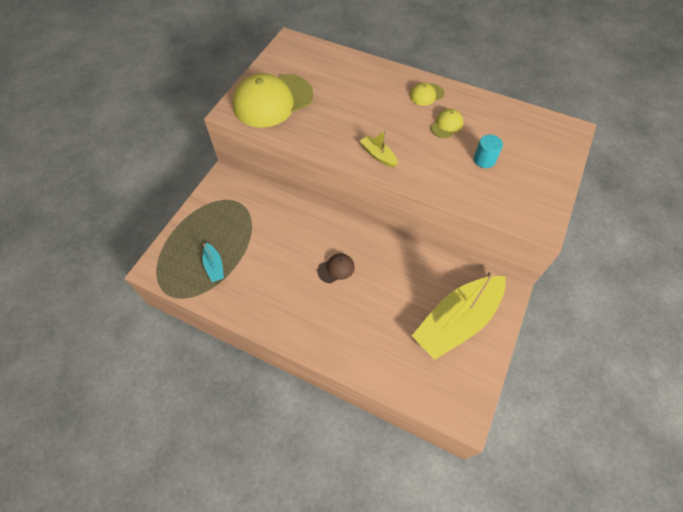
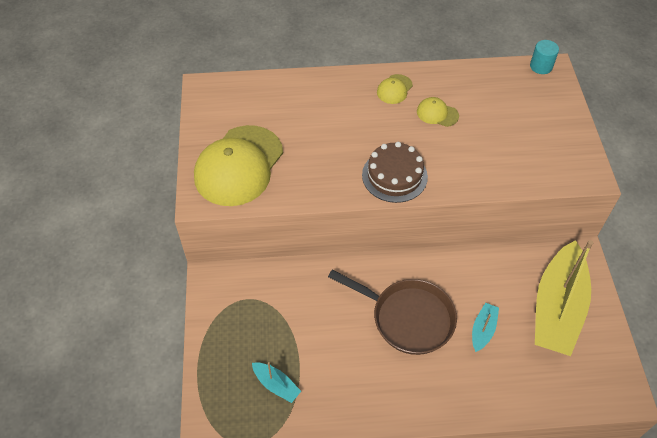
camera: 30 degrees left, 5 degrees down
brown cap [317,253,355,283] -> brown pan [328,270,457,355]
yellow boat [360,130,398,167] -> brown cake [362,142,428,203]
yellow cap [431,109,464,138] -> yellow cap turned 75 degrees counterclockwise [417,97,459,127]
turquoise cylinder [474,135,503,168] -> turquoise cylinder moved to [530,40,559,74]
none -> turquoise boat [472,303,499,352]

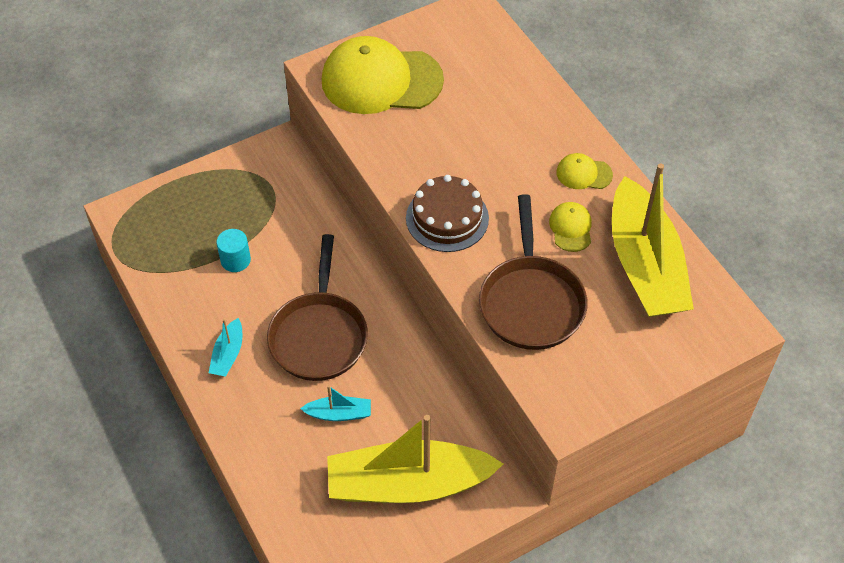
camera: 65 degrees right, 0 degrees up
turquoise boat [252,362,301,403] -> turquoise boat moved to [209,318,242,377]
turquoise cylinder [530,40,559,74] -> turquoise cylinder moved to [216,229,251,272]
none -> brown pan [479,194,588,350]
none -> yellow boat [612,163,694,317]

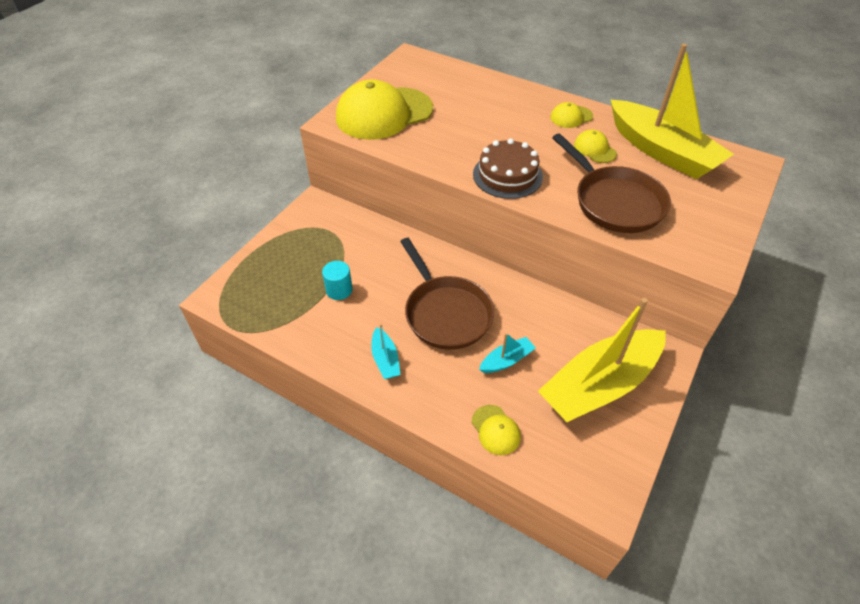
camera: 30 degrees left, 5 degrees down
none -> yellow cap [472,405,521,455]

